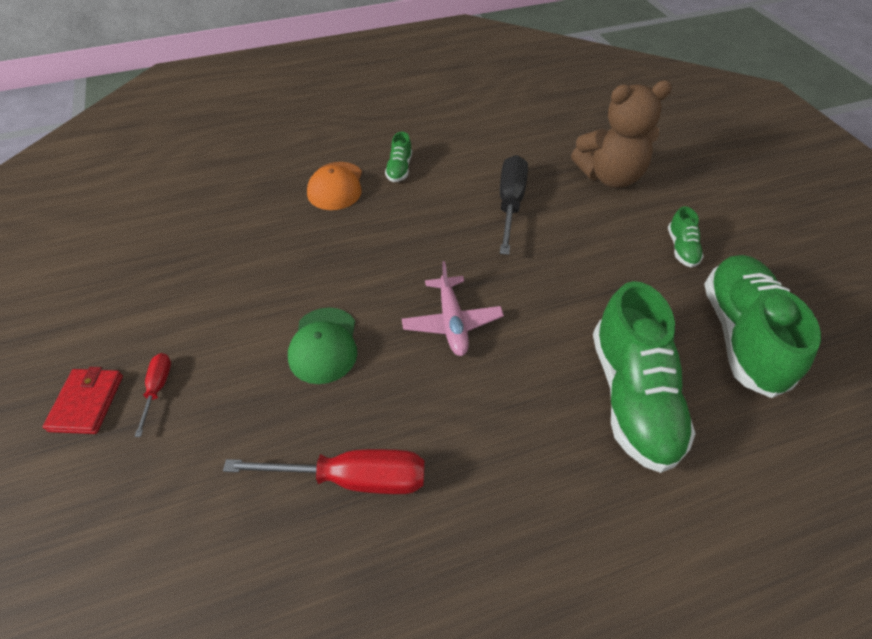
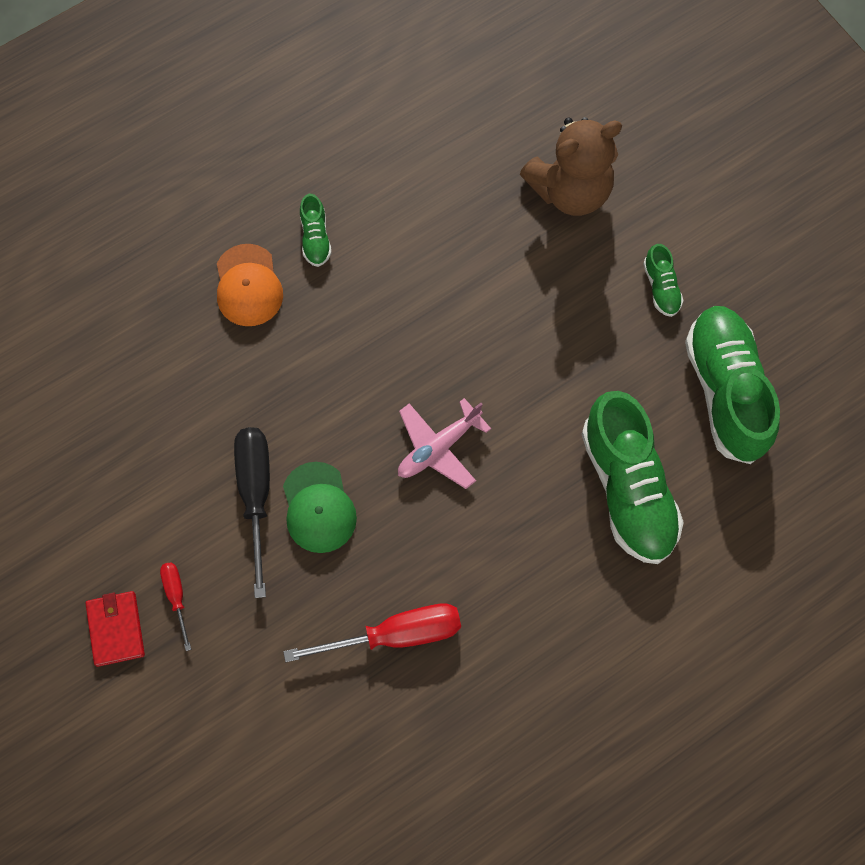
camera: 15 degrees left, 20 degrees up
pink plane [402,261,504,356] -> pink plane turned 75 degrees clockwise [398,398,491,489]
black screwdriver [500,155,528,255] -> black screwdriver moved to [234,427,270,598]

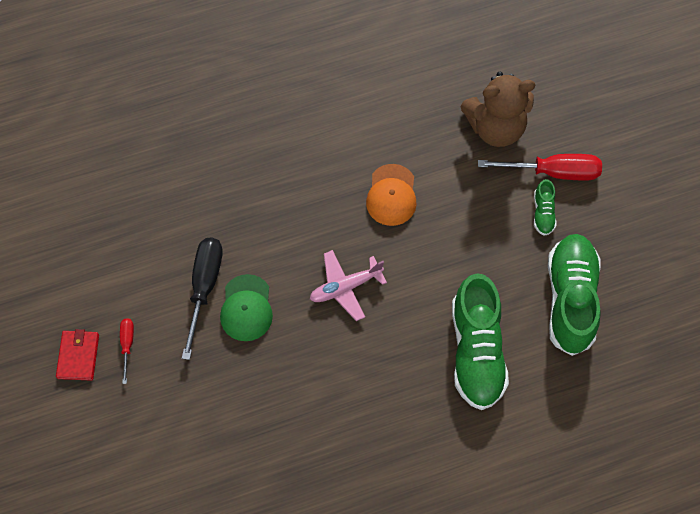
camera: 15 degrees right, 5 degrees down
orange cap [217,244,283,326] -> orange cap moved to [366,164,417,226]
red screwdriver [283,603,461,662] -> red screwdriver moved to [478,154,602,181]
green shoe [300,194,332,267] -> none

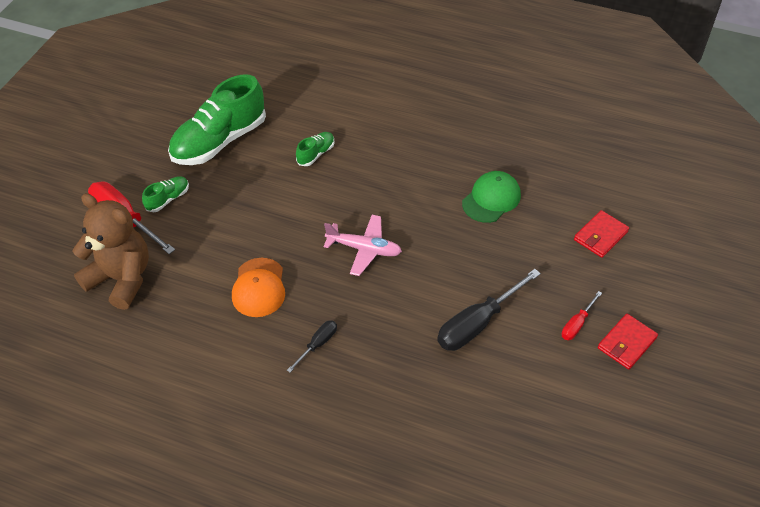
camera: 140 degrees left, 15 degrees down
green cap [220,274,273,341] -> green cap moved to [462,171,521,223]
orange cap [366,164,417,226] -> orange cap turned 135 degrees clockwise [232,258,285,317]
green shoe [452,273,509,410] -> green shoe [296,132,334,166], size x0.44
none -> black screwdriver [287,320,337,372]
none -> red wallet [574,210,629,258]

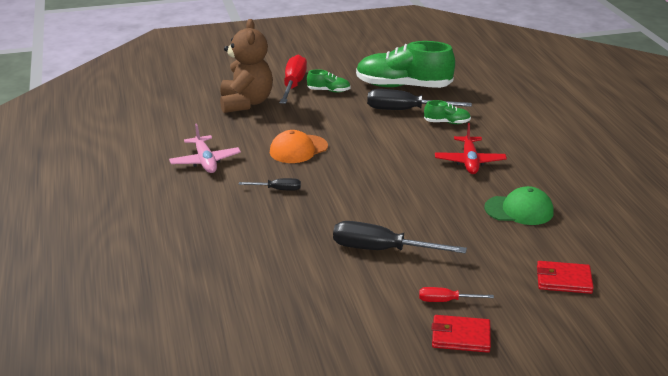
camera: 55 degrees right, 20 degrees down
pink plane [323,215,402,276] -> pink plane moved to [169,124,241,173]
none -> black screwdriver [367,89,472,110]
none -> red plane [435,123,507,174]

